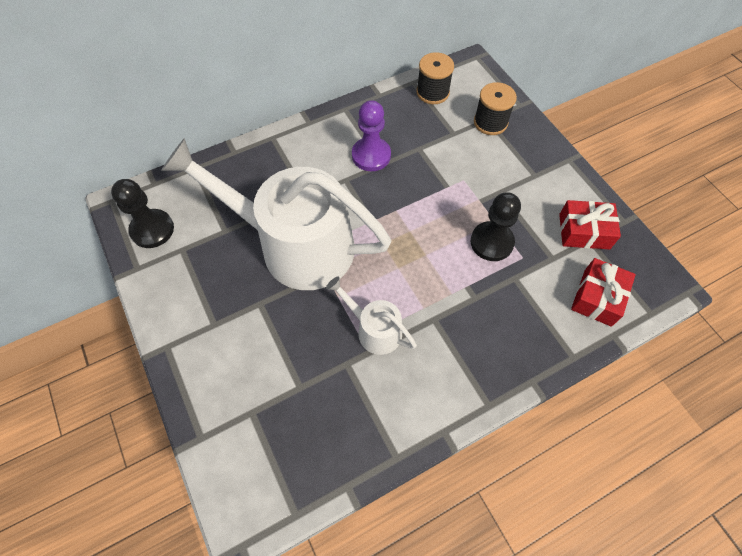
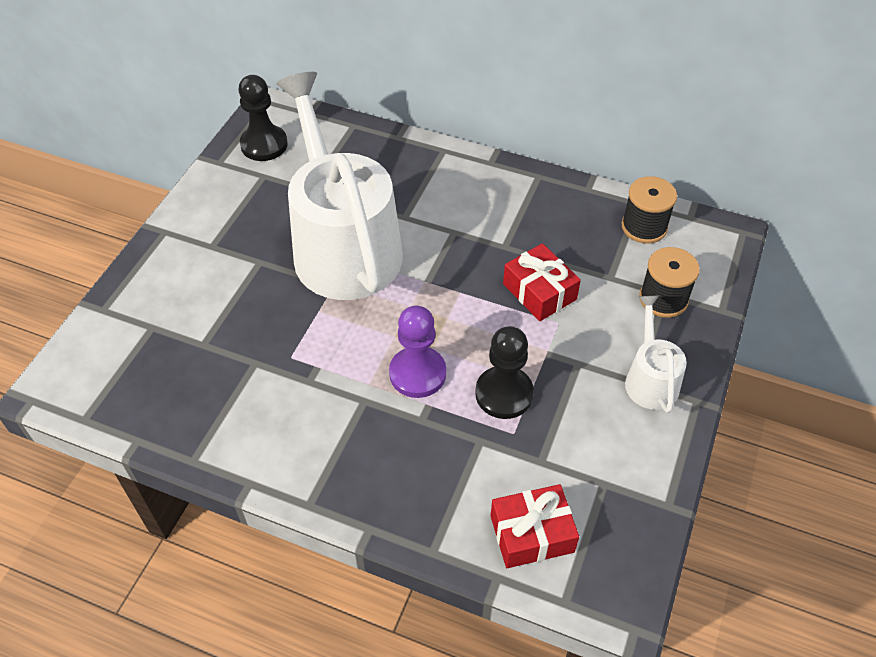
camera: 50 degrees right, 10 degrees down
white watering can [326,277,417,355] -> white watering can moved to [625,296,687,413]
purple pawn [352,100,391,171] -> purple pawn moved to [389,306,446,398]
red gift [559,200,621,250] -> red gift moved to [503,243,581,321]

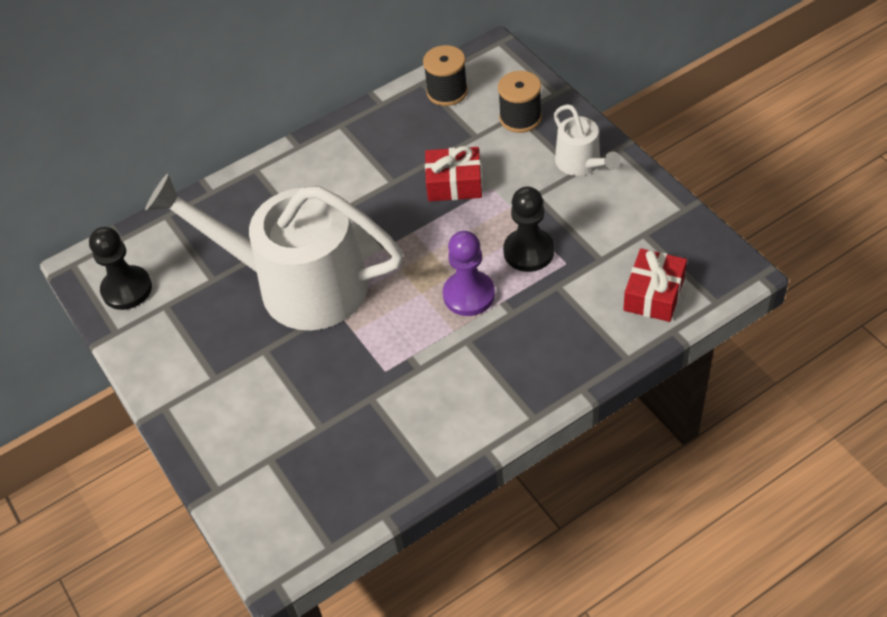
camera: 50 degrees left, 0 degrees up
white watering can [625,296,687,413] -> white watering can turned 150 degrees counterclockwise [554,104,621,176]

